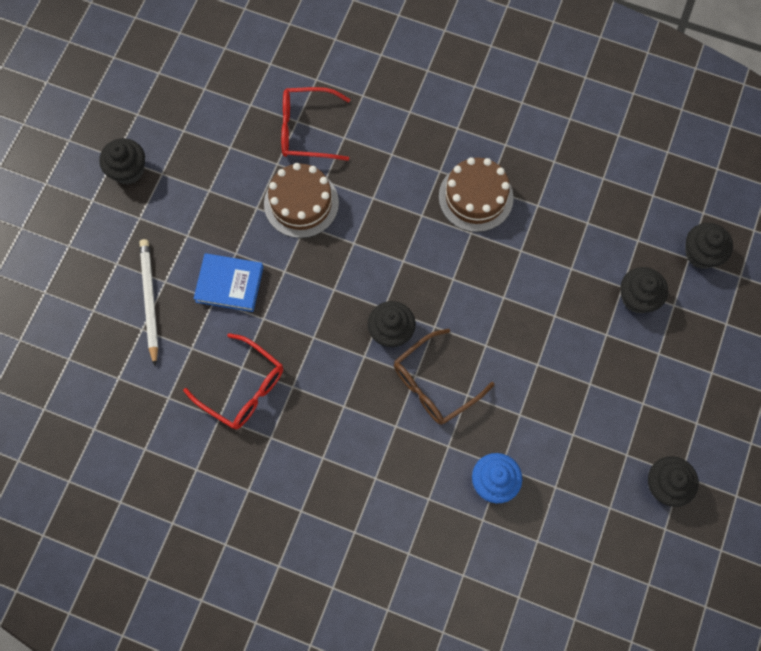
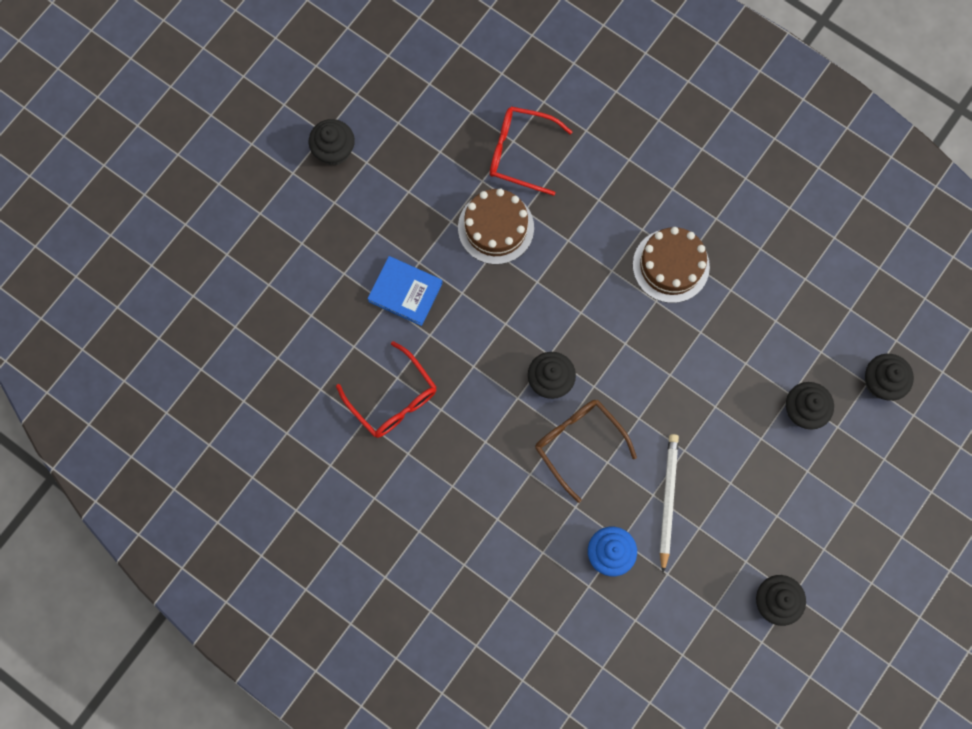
camera: 15 degrees right, 5 degrees up
white pencil [139,239,158,366] -> white pencil moved to [660,434,679,573]
brown glasses [394,329,494,425] -> brown glasses turned 75 degrees clockwise [535,400,637,503]

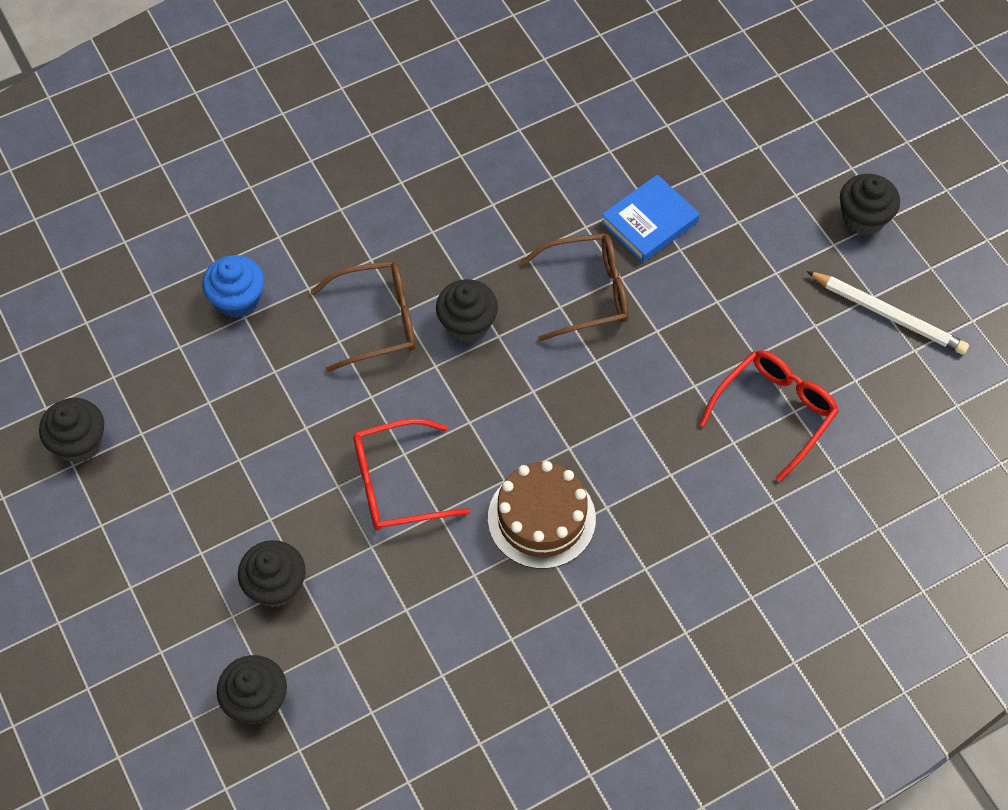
camera: 115 degrees right, 15 degrees down
red glasses [336,341,436,438] -> red glasses moved to [353,419,470,530]
brown cake [458,189,534,264] -> none
white pencil [660,434,679,573] -> white pencil moved to [806,271,969,355]
none -> brown glasses [520,233,629,342]

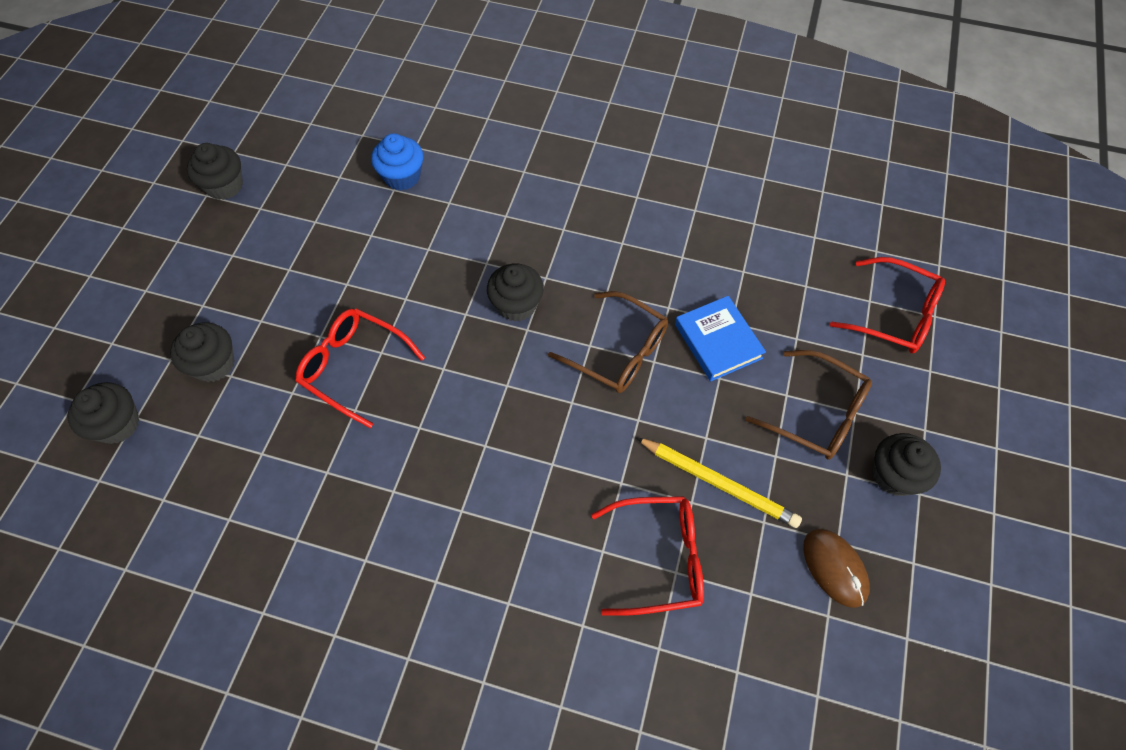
camera: 45 degrees right, 0 degrees up
brown glasses [310,261,416,372] -> brown glasses moved to [746,350,872,460]
brown cake [488,461,596,569] -> none
blue book [601,174,700,263] -> blue book turned 60 degrees clockwise [675,296,766,381]
white pencil [806,271,969,355] -> brown mouse [803,529,870,608]
none -> yellow pencil [636,437,802,528]
none -> red glasses [830,257,945,353]

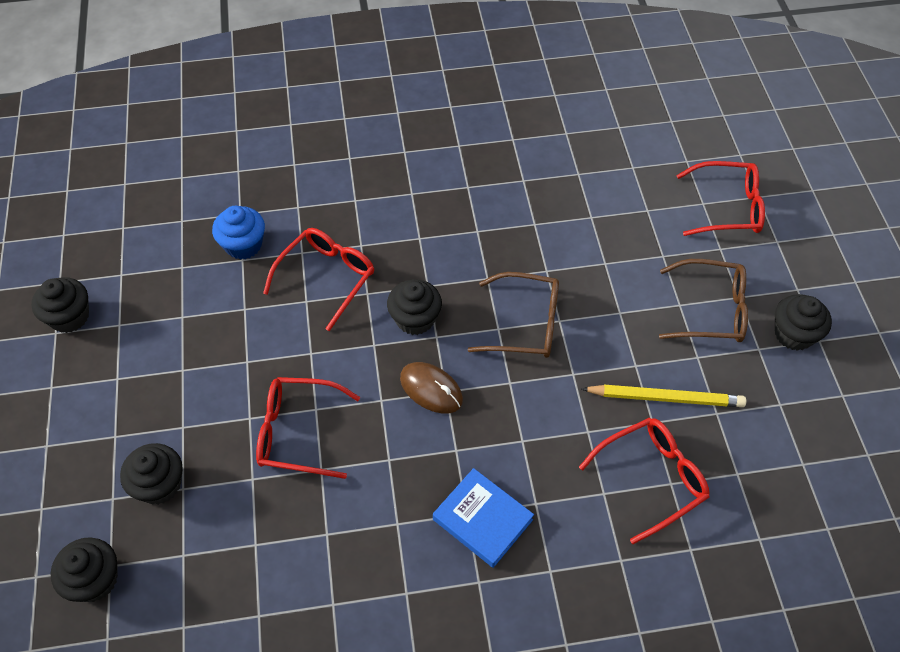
camera: 25 degrees left, 5 degrees down
blue book [675,296,766,381] -> blue book moved to [433,468,534,568]
brown mouse [803,529,870,608] -> brown mouse moved to [400,362,463,413]
none -> red glasses [263,228,375,331]

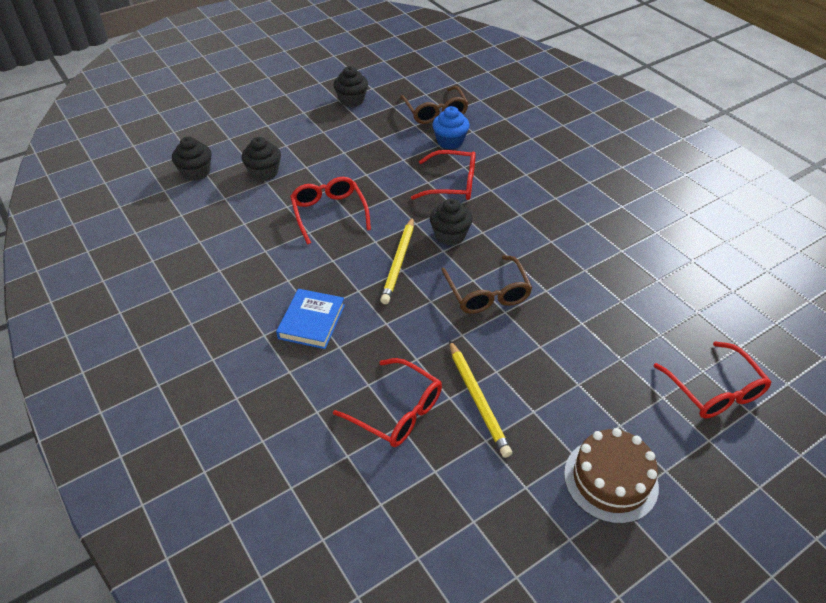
camera: 65 degrees right, 10 degrees down
brown mouse [400,362,463,413] -> yellow pencil [380,217,414,304]
brown glasses [659,259,748,342] -> brown glasses moved to [400,86,469,124]
black cupcake [775,294,832,351] -> brown cake [564,428,659,524]

